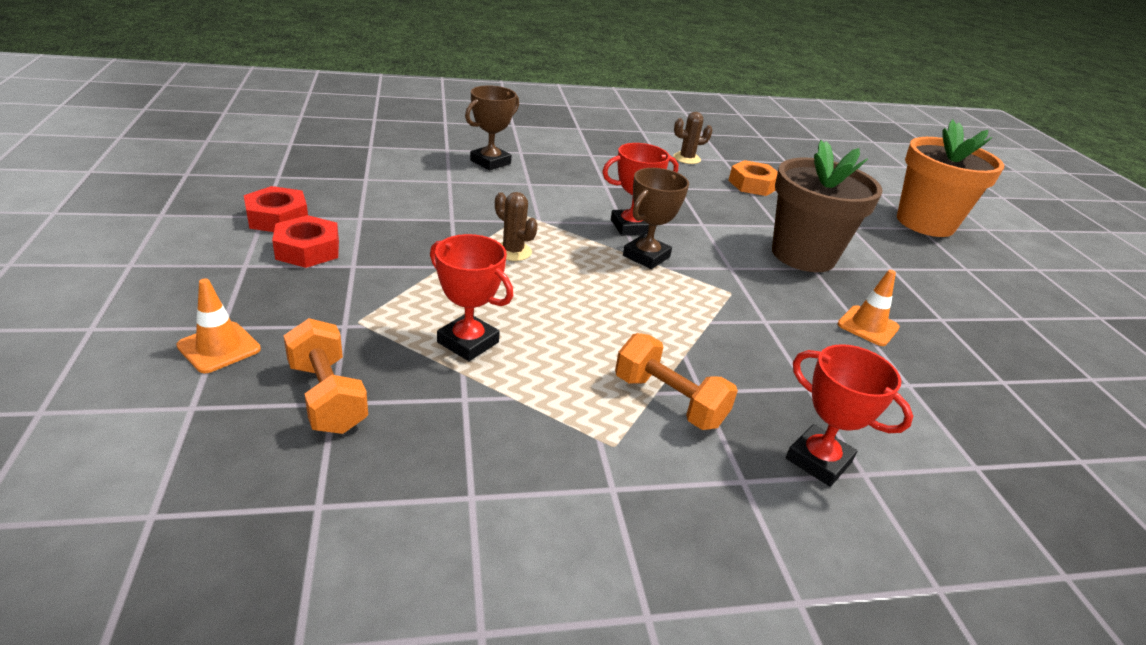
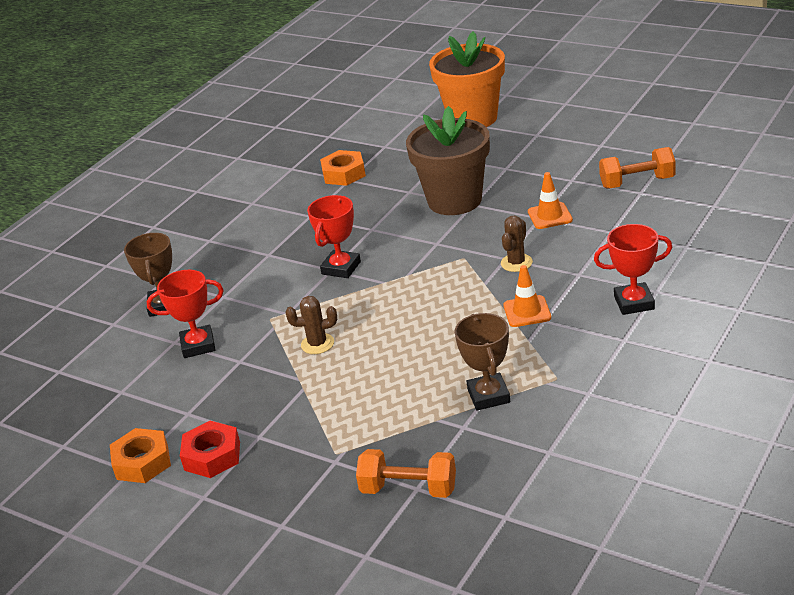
camera: 40 degrees left, 0 degrees up
orange traffic cone [176,278,261,373] -> orange traffic cone moved to [503,265,551,327]
red nut [244,186,308,232] -> orange nut [110,428,171,483]
red trophy [430,234,513,361] -> red trophy moved to [147,270,224,358]
orange dumbbell [615,333,738,430] -> orange dumbbell moved to [599,147,676,188]
brown trophy [623,168,689,269] -> brown trophy moved to [454,313,510,410]
brown cactus [673,112,712,164] -> brown cactus moved to [501,216,533,272]

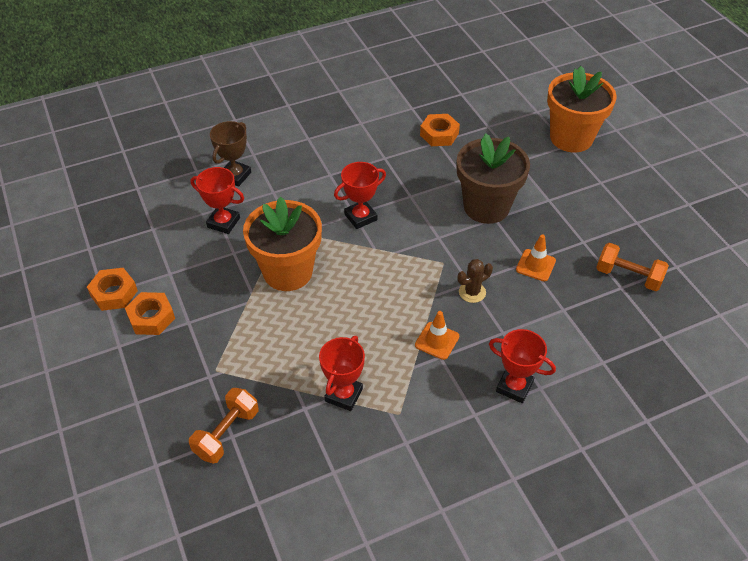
camera: 30 degrees right, 15 degrees up
red nut [180,421,240,478] -> orange nut [125,292,175,335]
brown cactus [286,296,337,354] -> orange flower pot [243,197,322,291]
orange dumbbell [356,449,456,498] -> orange dumbbell turned 75 degrees clockwise [189,388,258,463]
brown trophy [454,313,510,410] -> red trophy [319,336,365,411]

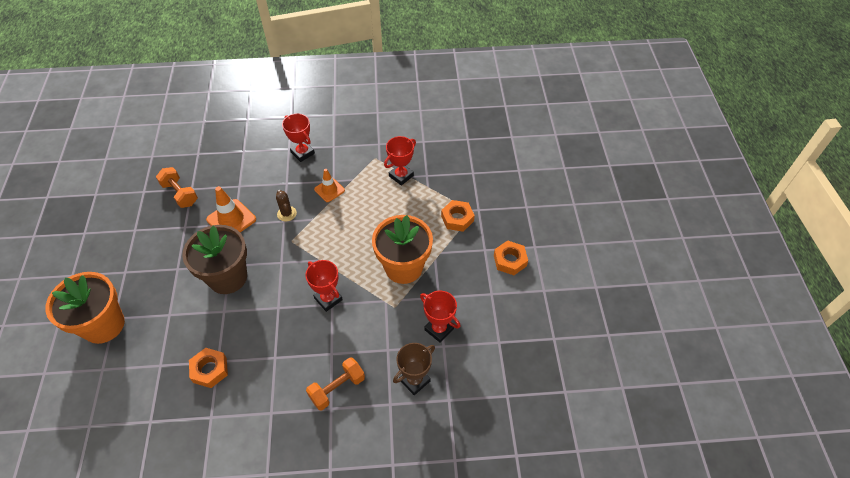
camera: 160 degrees left, 5 degrees up
orange nut [87,268,138,311] -> orange nut moved to [441,200,475,232]
orange dumbbell [189,388,258,463] -> orange dumbbell moved to [306,357,365,410]
red trophy [334,162,386,229] -> red trophy turned 60 degrees clockwise [305,260,343,312]
brown cactus [458,259,493,303] -> brown cactus turned 75 degrees clockwise [276,190,297,221]
orange traffic cone [516,234,556,281] -> orange traffic cone [206,186,256,232], size x1.55

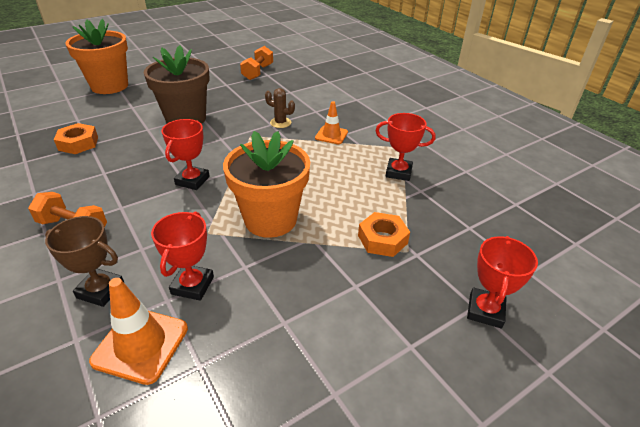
camera: 60 degrees right, 15 degrees down
orange traffic cone [206,186,256,232] -> orange traffic cone moved to [89,278,188,385]
brown cactus [276,190,297,221] -> brown cactus turned 75 degrees clockwise [265,88,295,128]
red trophy [282,113,315,162] -> red trophy moved to [467,236,538,328]
orange nut [494,240,528,275] -> none

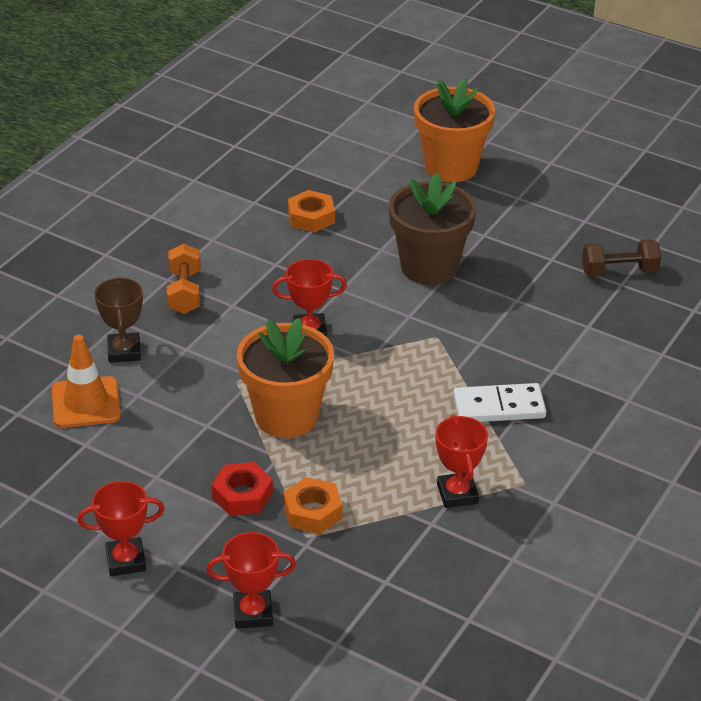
camera: 65 degrees right, 0 degrees up
red trophy [151,212,214,301] -> red trophy moved to [77,481,165,576]
orange dumbbell [240,46,273,80] -> brown dumbbell [582,239,661,277]
brown cactus [265,88,295,128] -> none
orange traffic cone [315,101,348,144] -> white domino [453,383,546,422]
none -> red nut [212,462,273,516]

